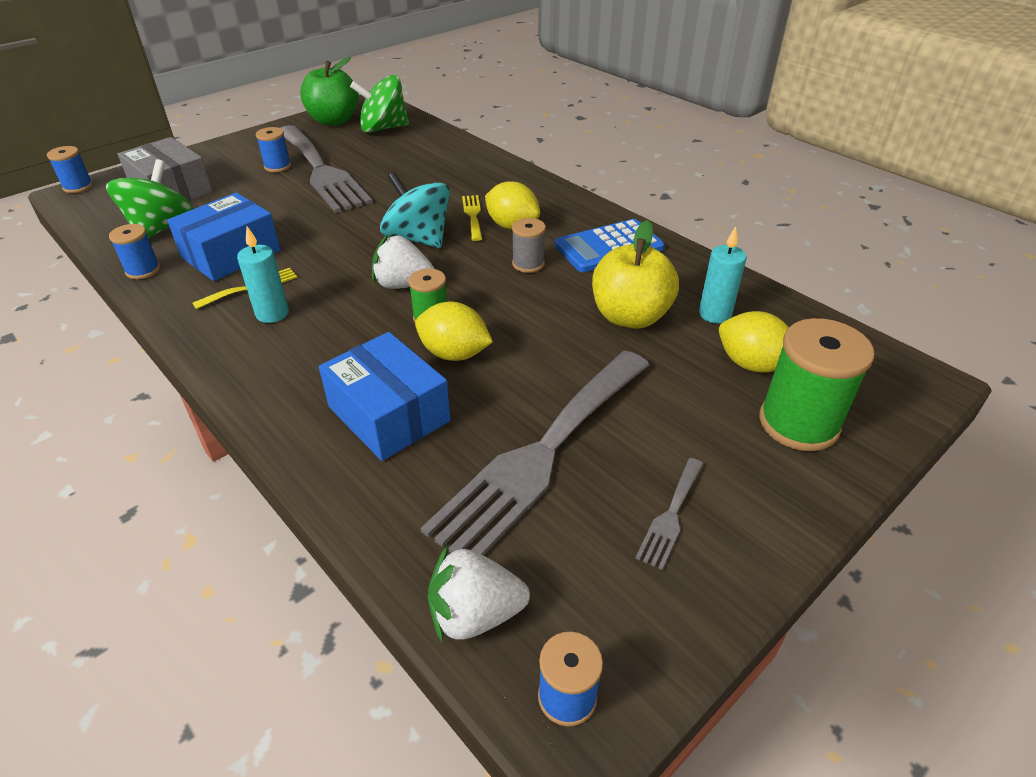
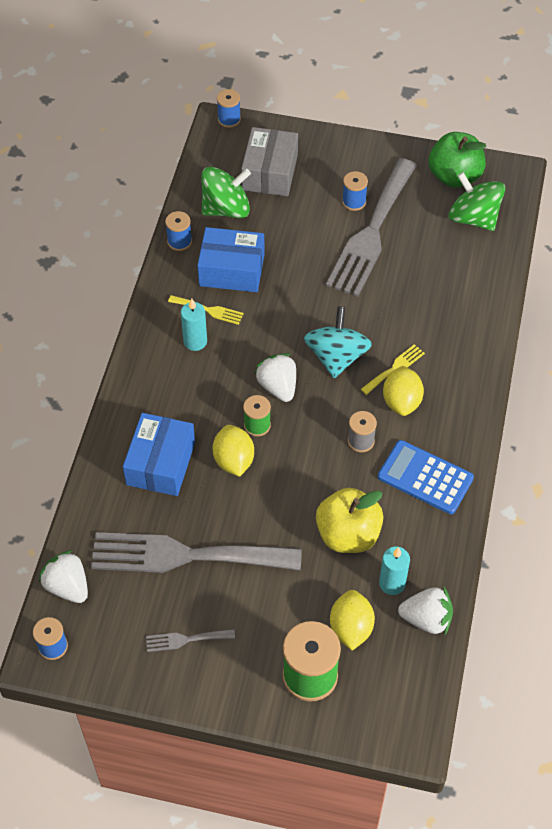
camera: 55 degrees right, 15 degrees up
none -> white strawberry [398,586,453,635]

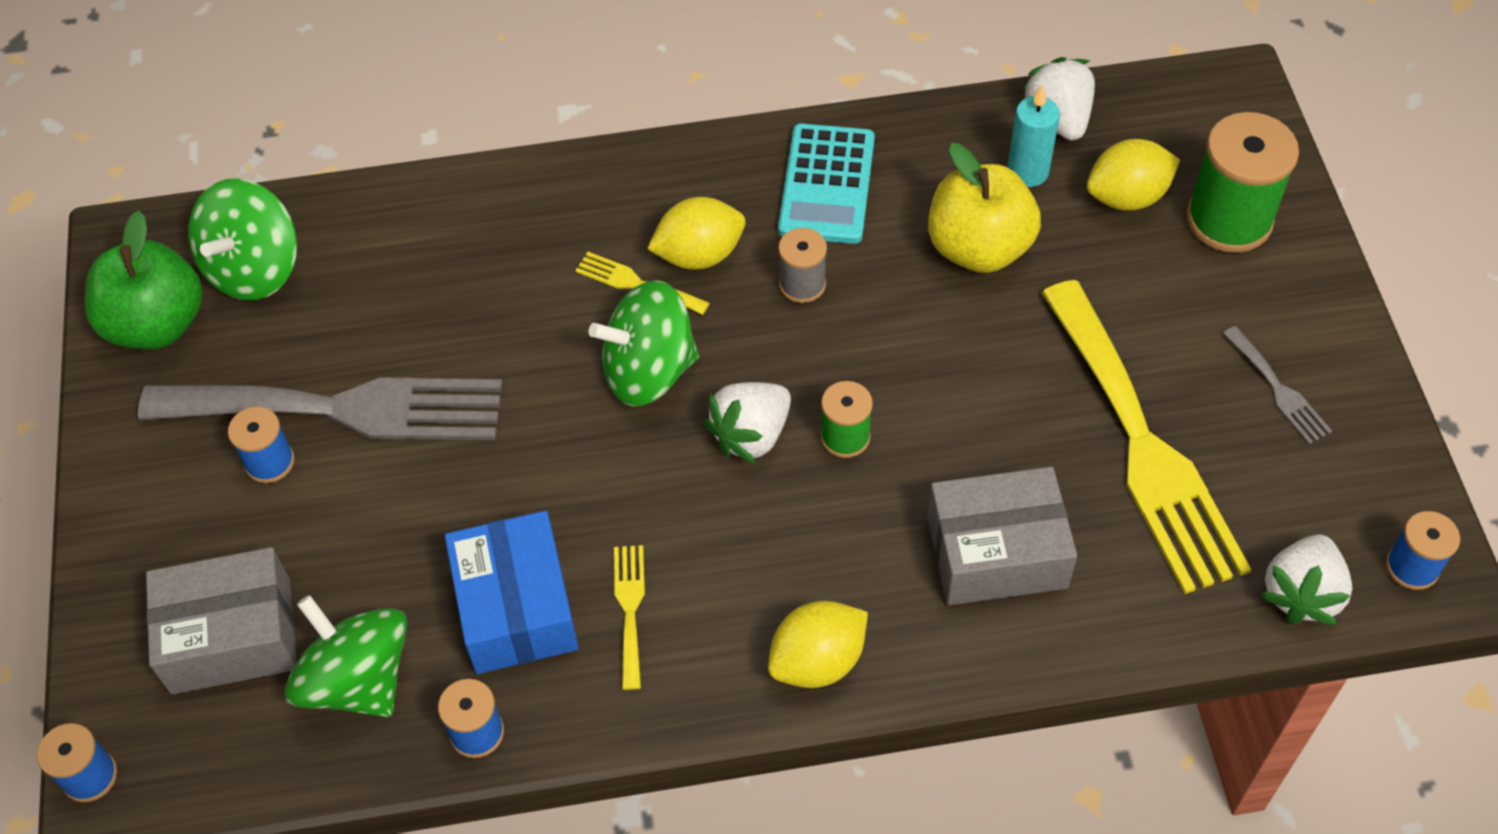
camera: 110 degrees left, 0 degrees up
grey fork [91,532,302,573] -> yellow fork [1042,280,1251,594]
blue box [123,413,195,496] -> grey box [927,467,1077,605]
turquoise candle [181,298,207,351] -> none
yellow lemon [213,425,254,477] -> yellow lemon moved to [768,601,868,688]
turquoise spinning top [304,306,372,378] -> green spinning top [589,280,699,406]
blue calculator [378,440,474,514] -> turquoise calculator [778,123,875,244]

